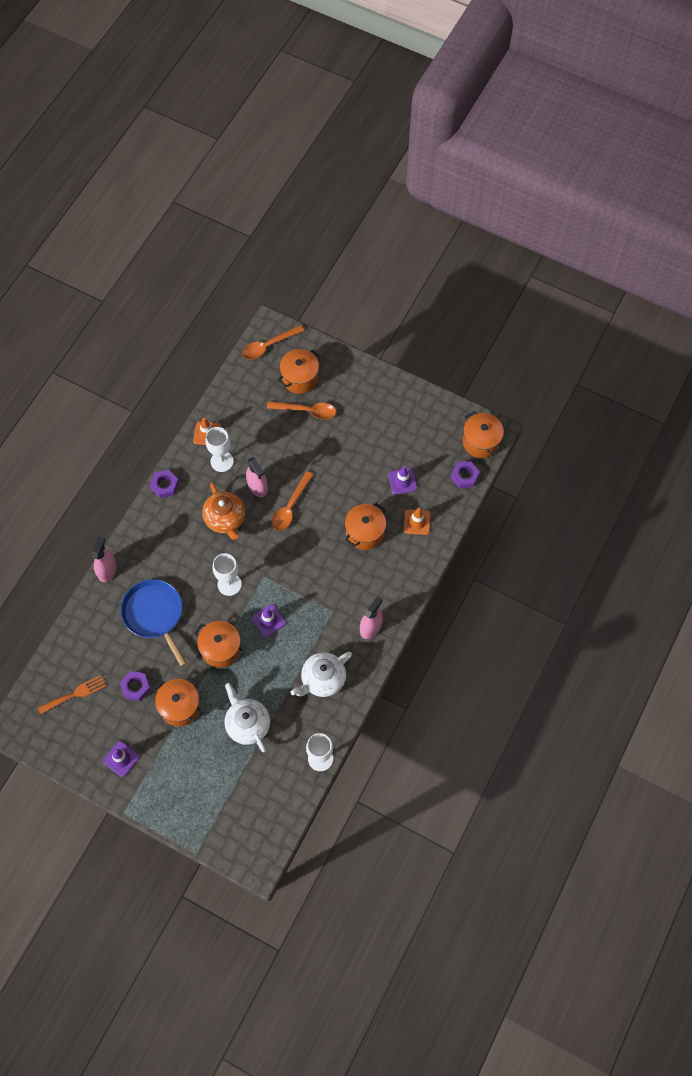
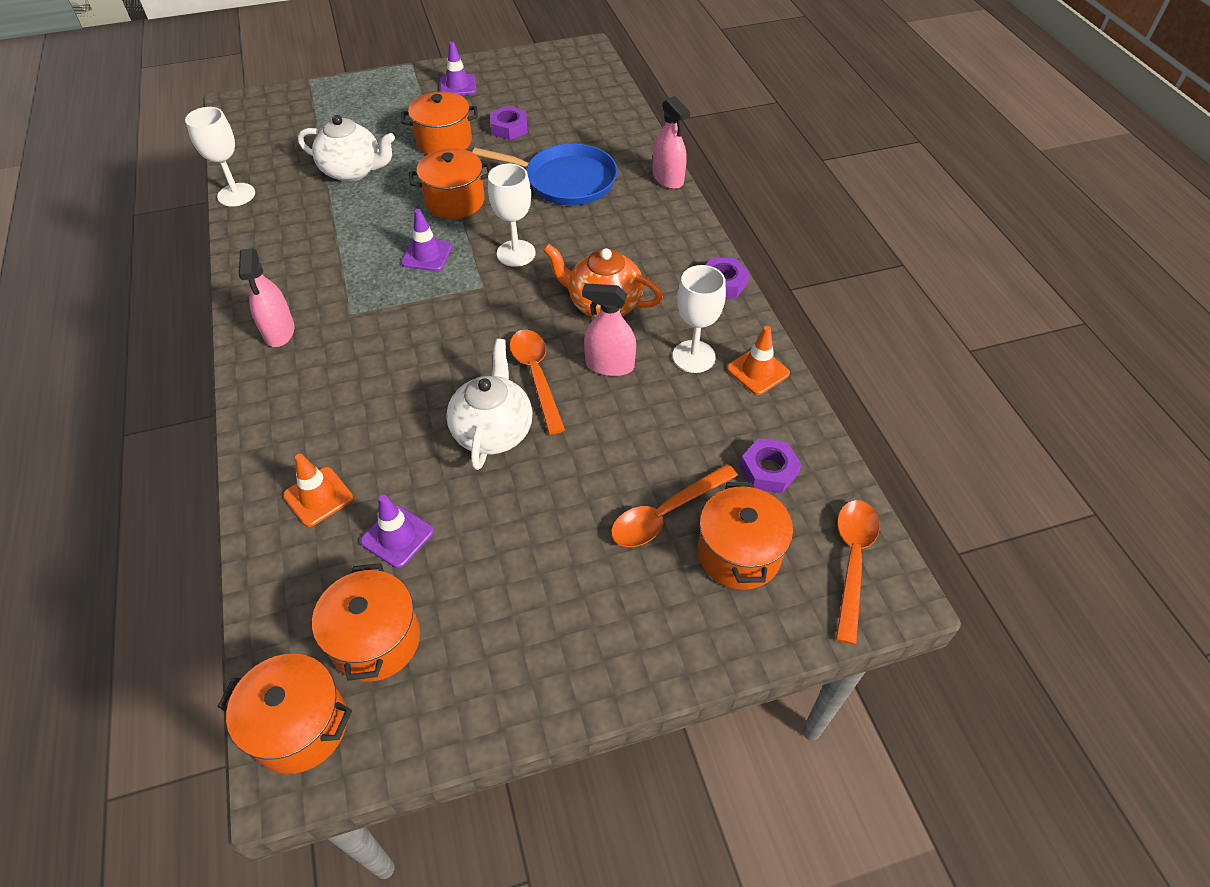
camera: 135 degrees right, 15 degrees down
orange fork [38,675,106,714] -> none
white teapot [291,652,352,697] -> white teapot moved to [446,339,533,470]
orange pot [345,503,386,550] -> orange pot moved to [312,563,420,682]
purple nut [451,461,480,488] -> purple nut moved to [740,438,802,493]

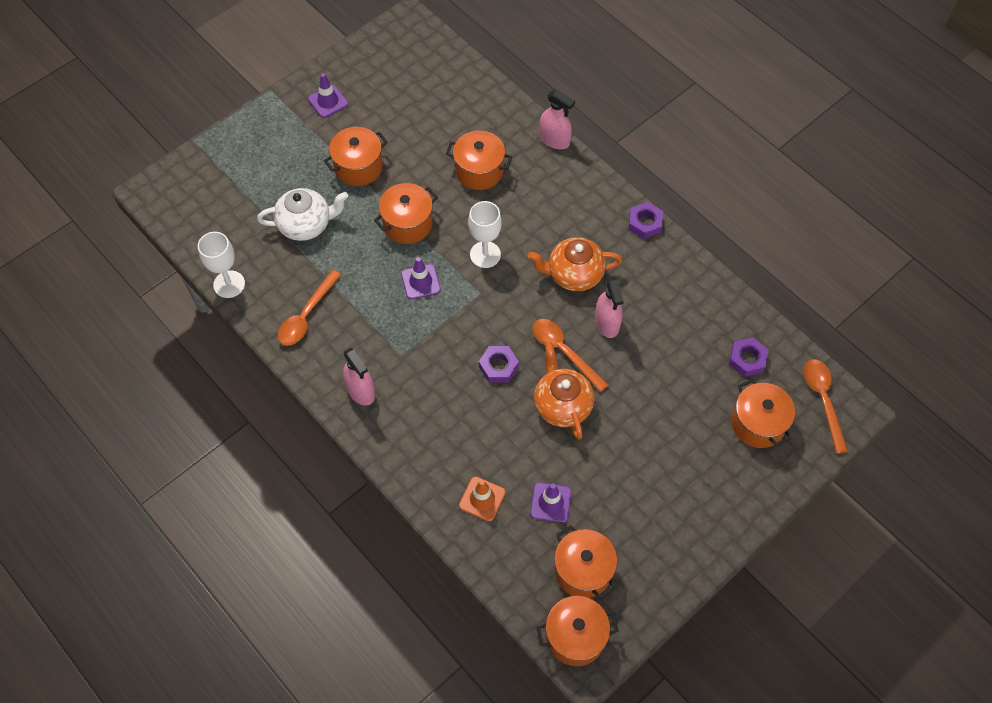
camera: 25 degrees left, 10 degrees up
white teapot [446,339,533,470] -> orange teapot [534,342,594,440]
blue pan [472,144,618,205] -> orange pot [446,131,512,190]
purple nut [490,106,528,140] -> purple nut moved to [479,346,519,382]
pink spray bottle [582,283,636,376] -> pink spray bottle turned 90 degrees counterclockwise [595,277,624,338]
orange spoon [611,464,738,547] -> orange spoon moved to [278,270,341,346]
white goblet [673,265,726,373] -> none
orange traffic cone [727,326,790,395] -> none

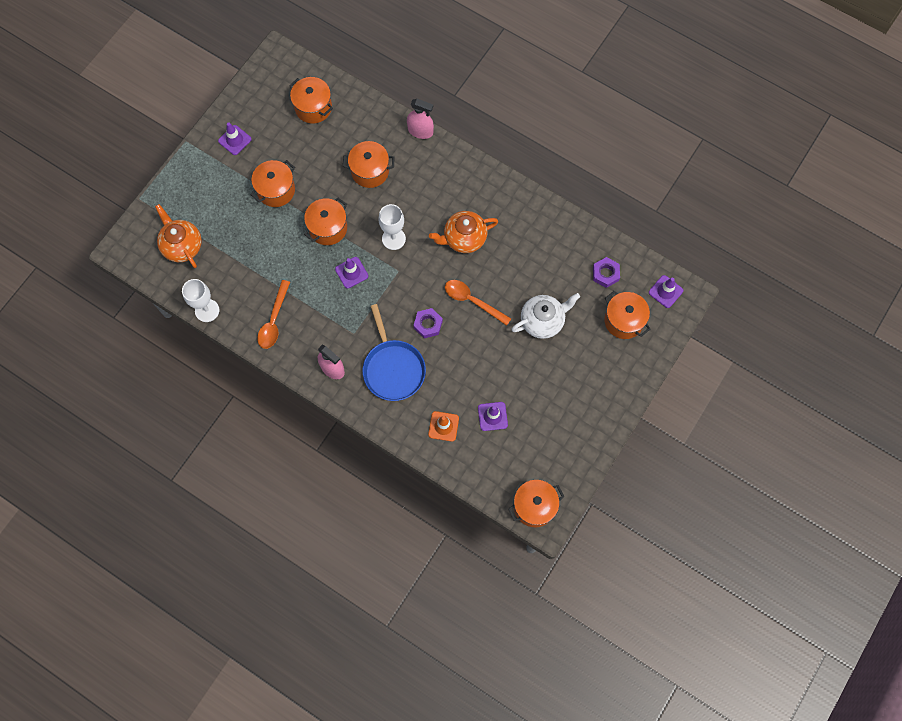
camera: 15 degrees left, 10 degrees up
white teapot [257,188,348,241] -> white teapot moved to [511,293,580,339]
orange teapot [534,342,594,440] -> orange teapot moved to [155,204,202,268]
orange pot [554,525,617,599] -> orange pot moved to [289,77,333,124]
pink spray bottle [595,277,624,338] -> none
purple nut [628,202,663,239] -> none
orange spoon [804,359,848,454] -> purple traffic cone [649,275,683,308]
none -> blue pan [362,304,426,401]

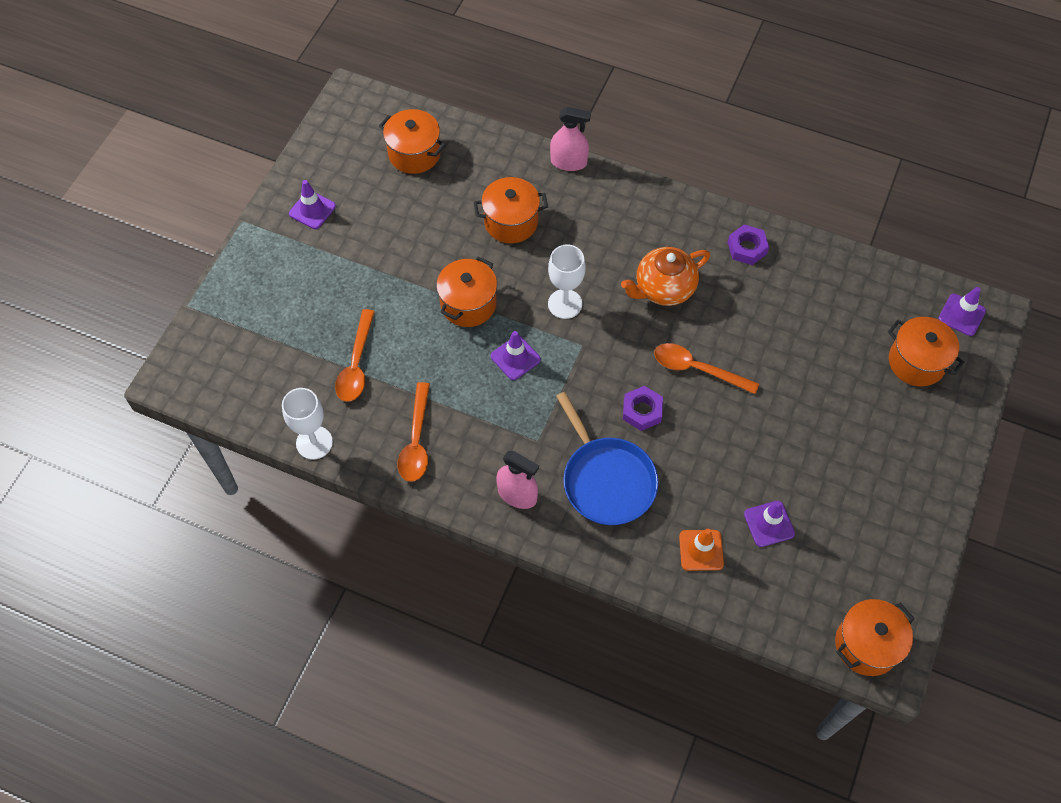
camera: 10 degrees left, 10 degrees down
orange teapot [155,204,202,268] -> none
orange pot [251,160,295,207] -> none
white teapot [511,293,580,339] -> none
purple nut [593,257,620,288] -> purple nut moved to [727,225,769,265]
none -> orange spoon [335,309,375,402]

